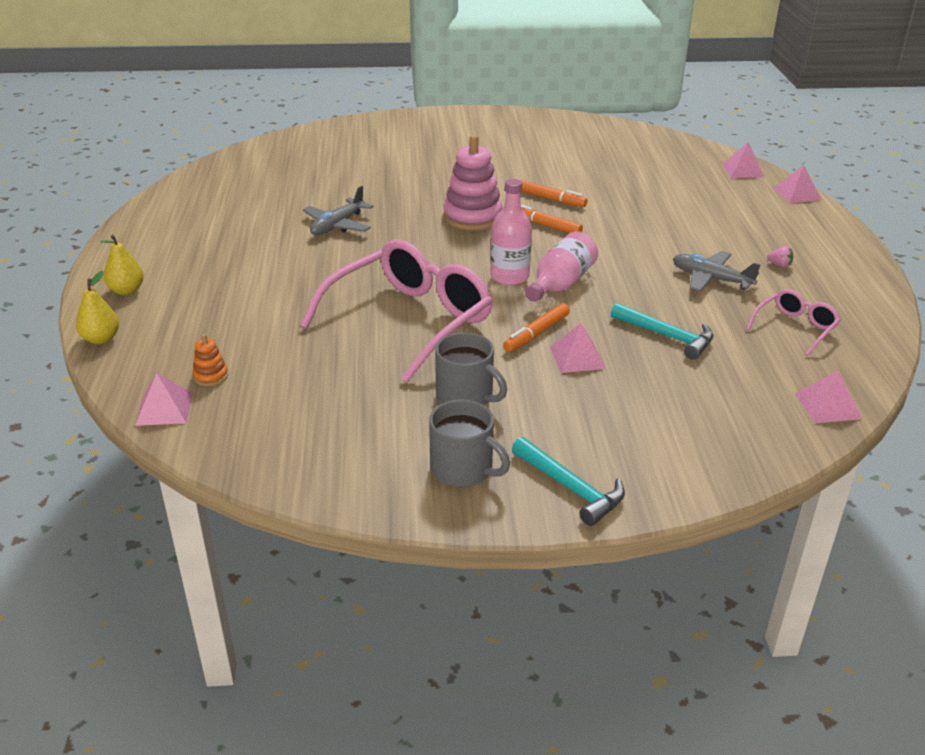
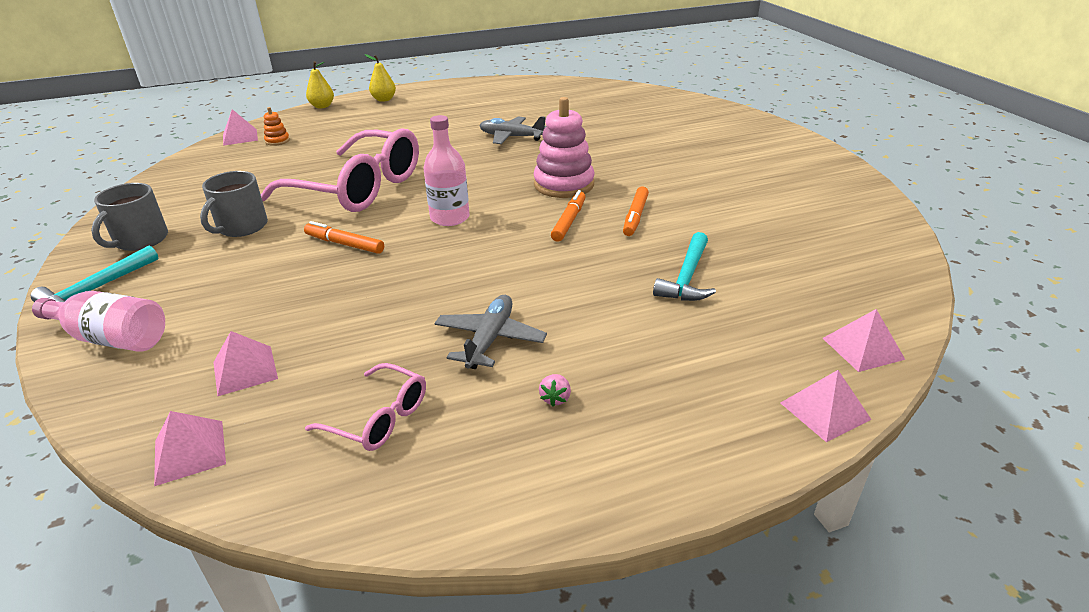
camera: 75 degrees right, 0 degrees up
pink bottle [525,231,598,302] -> pink bottle moved to [32,291,165,352]
pink pyramid [550,323,606,373] -> pink pyramid moved to [213,331,278,396]
turquoise hammer [611,303,713,360] -> turquoise hammer moved to [653,232,716,301]

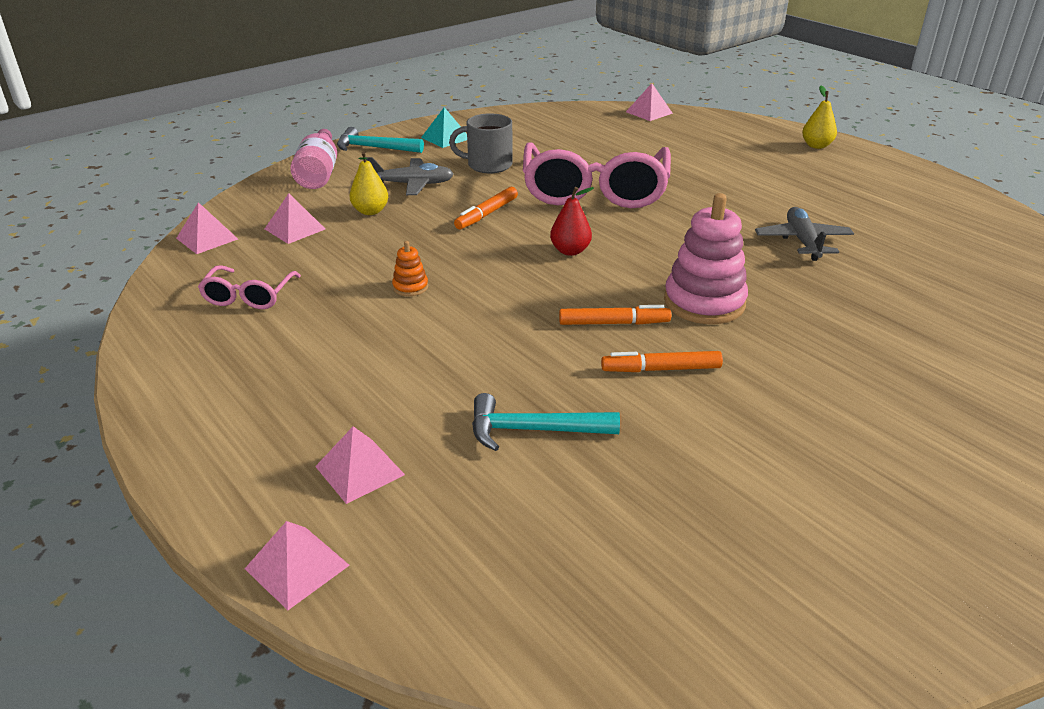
camera: 70 degrees right, 0 degrees up
grey mug [91,183,168,251] -> turquoise pyramid [421,107,467,148]
orange stacking toy [264,107,290,146] -> orange stacking toy moved to [392,241,428,296]
orange marker [304,221,384,254] -> orange marker turned 150 degrees counterclockwise [454,187,518,230]
yellow pear [306,61,334,108] -> yellow pear moved to [349,151,388,215]
pink bottle [424,115,470,226] -> red pear [550,187,594,256]
grey plane [435,295,547,369] -> grey plane moved to [366,157,454,195]
pink strawberry [539,374,571,406] -> none
pink pyramid [823,309,905,372] -> pink pyramid moved to [315,426,405,504]

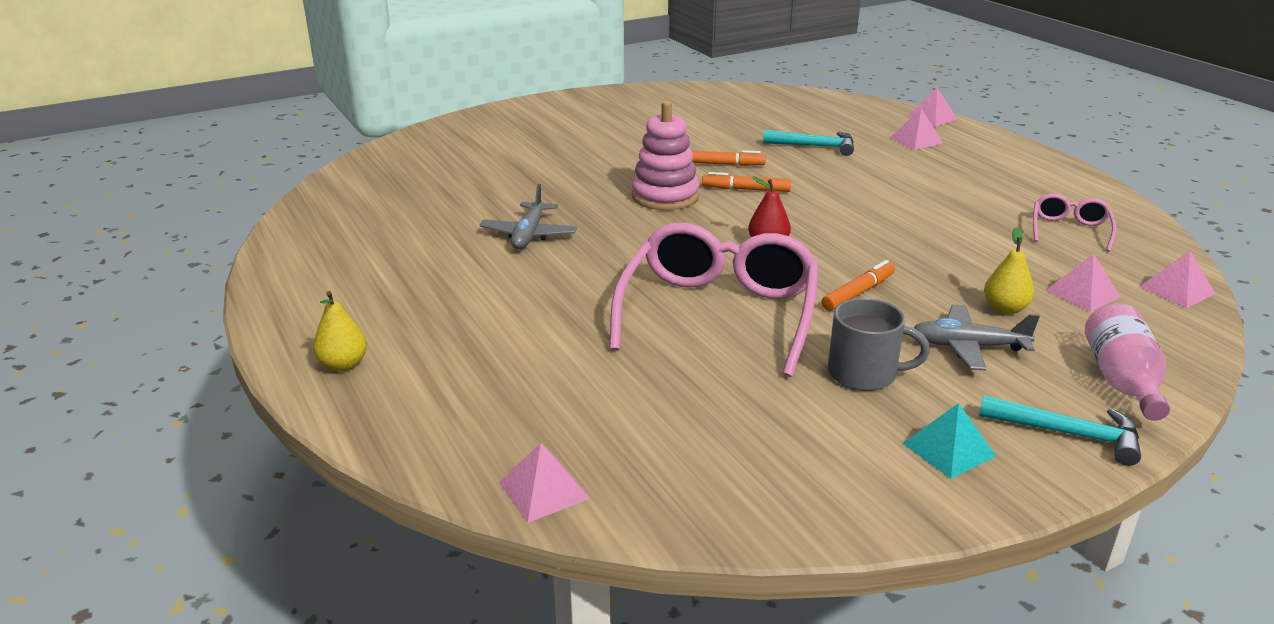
camera: 170 degrees left, 5 degrees down
orange stacking toy [392,241,428,296] -> none

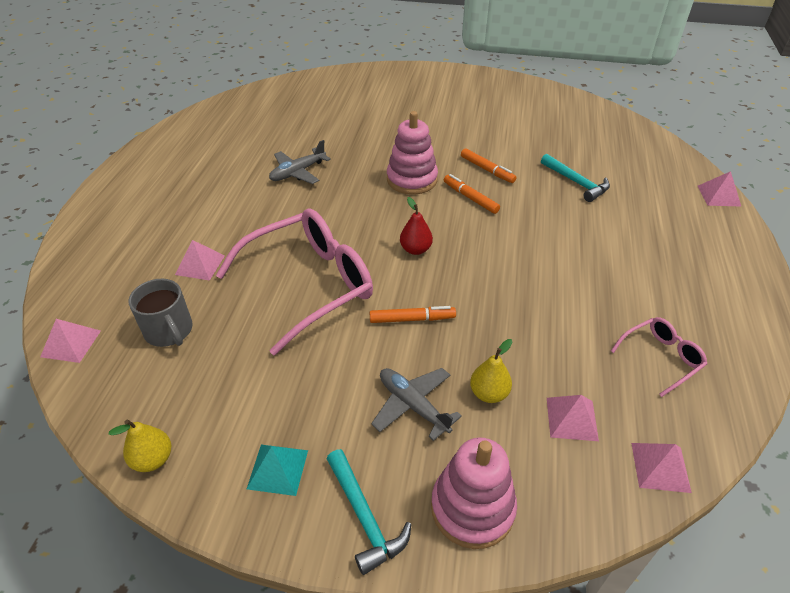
camera: 40 degrees right, 15 degrees up
yellow pear [313,291,367,371] -> yellow pear moved to [108,420,171,472]
grey mug [828,298,930,391] -> grey mug moved to [129,279,193,347]
pink pyramid [890,109,943,150] -> pink pyramid moved to [175,240,225,281]
pink bottle [1085,303,1170,421] -> pink stacking toy [431,437,517,549]

